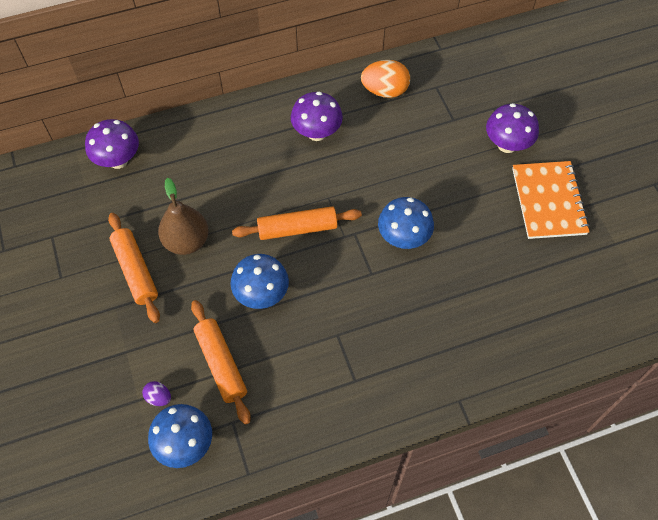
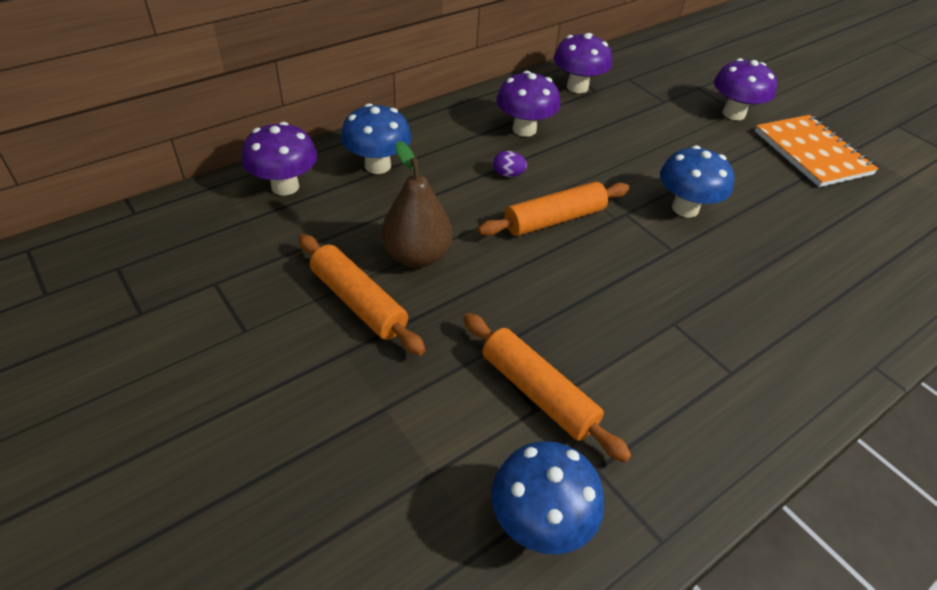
camera: 20 degrees left, 15 degrees down
purple egg [142,381,171,406] -> purple egg moved to [493,151,527,177]
blue mushroom [230,254,289,309] -> blue mushroom moved to [341,103,412,174]
orange egg [361,60,410,98] -> purple mushroom [554,33,612,93]

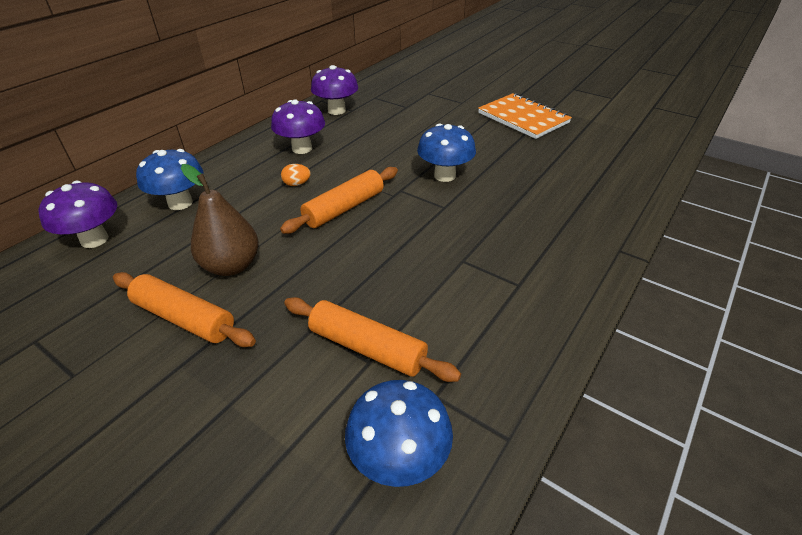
camera: 15 degrees left, 5 degrees down
purple egg [493,151,527,177] -> orange egg [281,164,311,186]
purple mushroom [714,58,777,120] -> none

